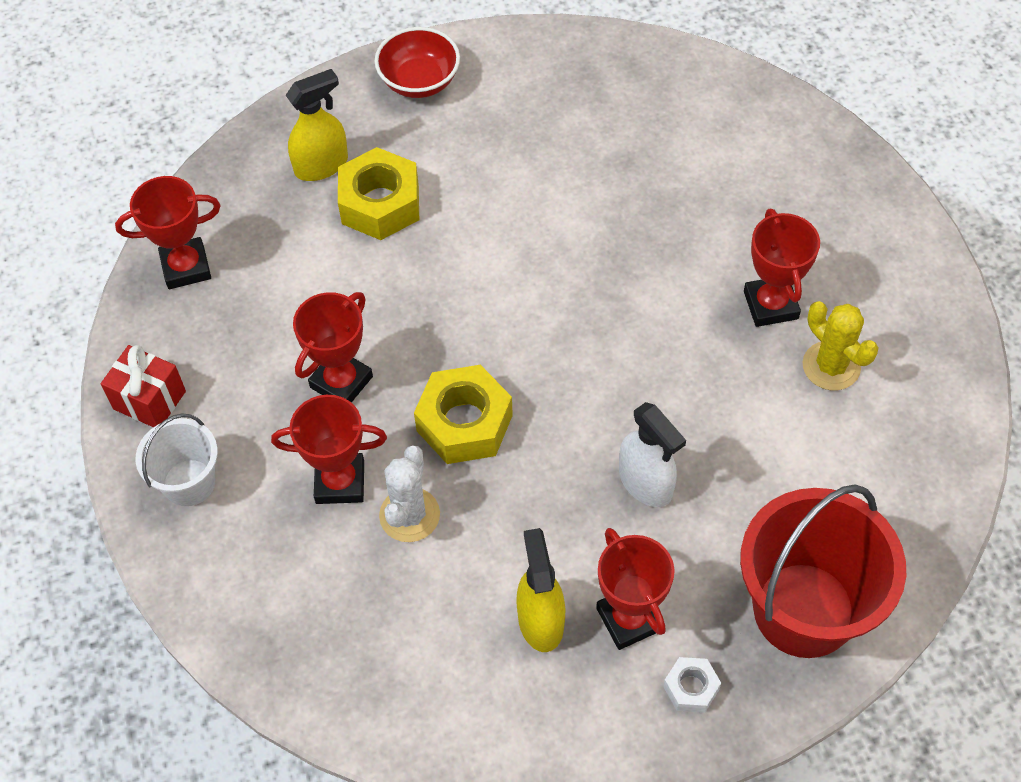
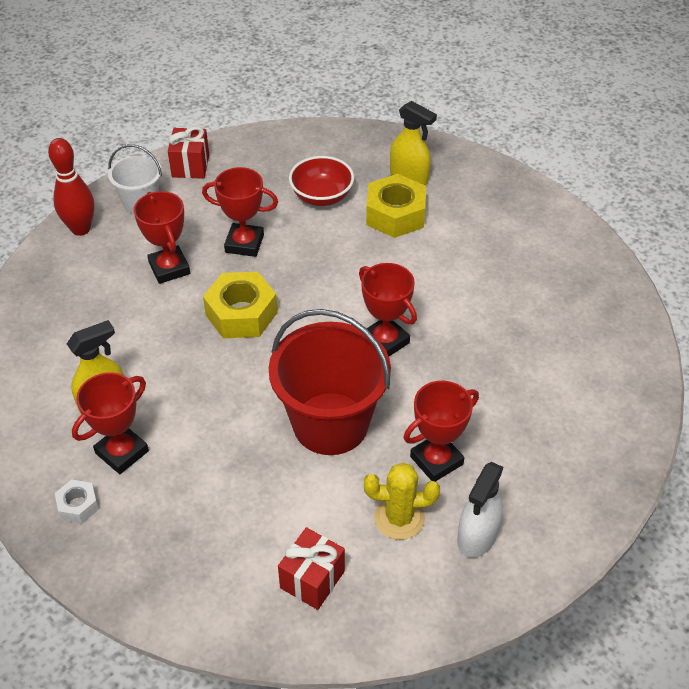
camera: 65 degrees right, 10 degrees down
red trophy [115,176,221,289] -> red trophy moved to [359,263,417,356]
red bowl [374,27,460,98] -> red bowl moved to [289,156,354,206]
white cactus [379,445,440,542] -> none
white spray bottle [619,402,686,507] -> white spray bottle moved to [457,462,503,558]
red bucket [740,484,906,658] -> red bucket moved to [269,309,391,455]
yellow cactus [803,301,878,390] -> yellow cactus turned 60 degrees clockwise [364,462,440,540]
none -> red bowling pin [48,138,94,236]
none -> red gift [278,527,345,610]

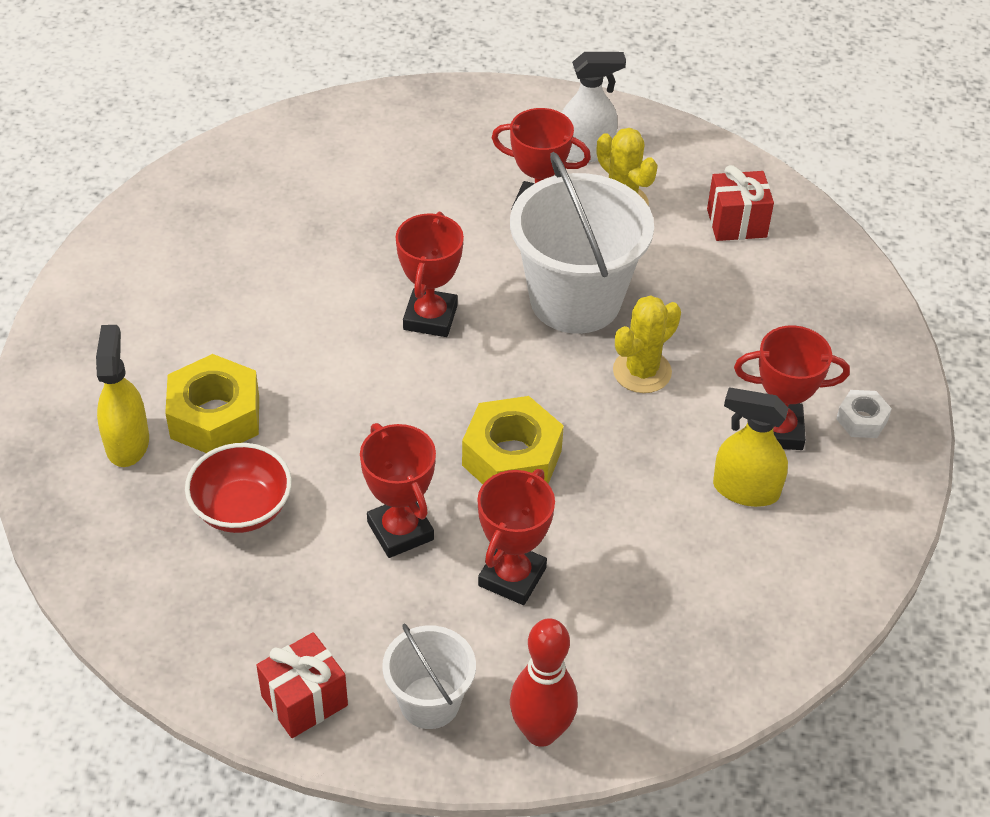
camera: 130 degrees left, 0 degrees up
red bucket [269,309,391,455] -> white bucket [510,152,654,334]
none -> yellow cactus [613,295,681,393]

